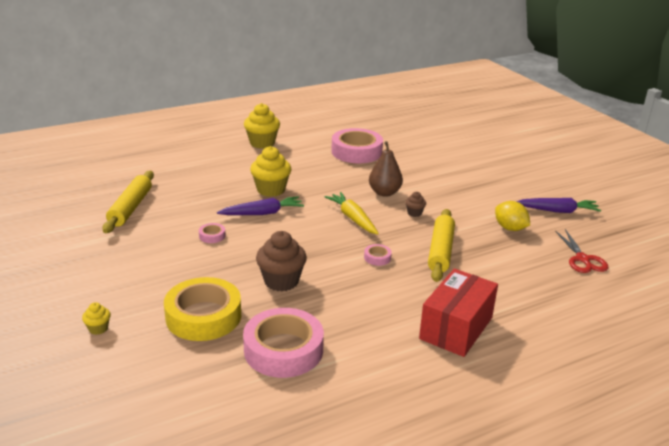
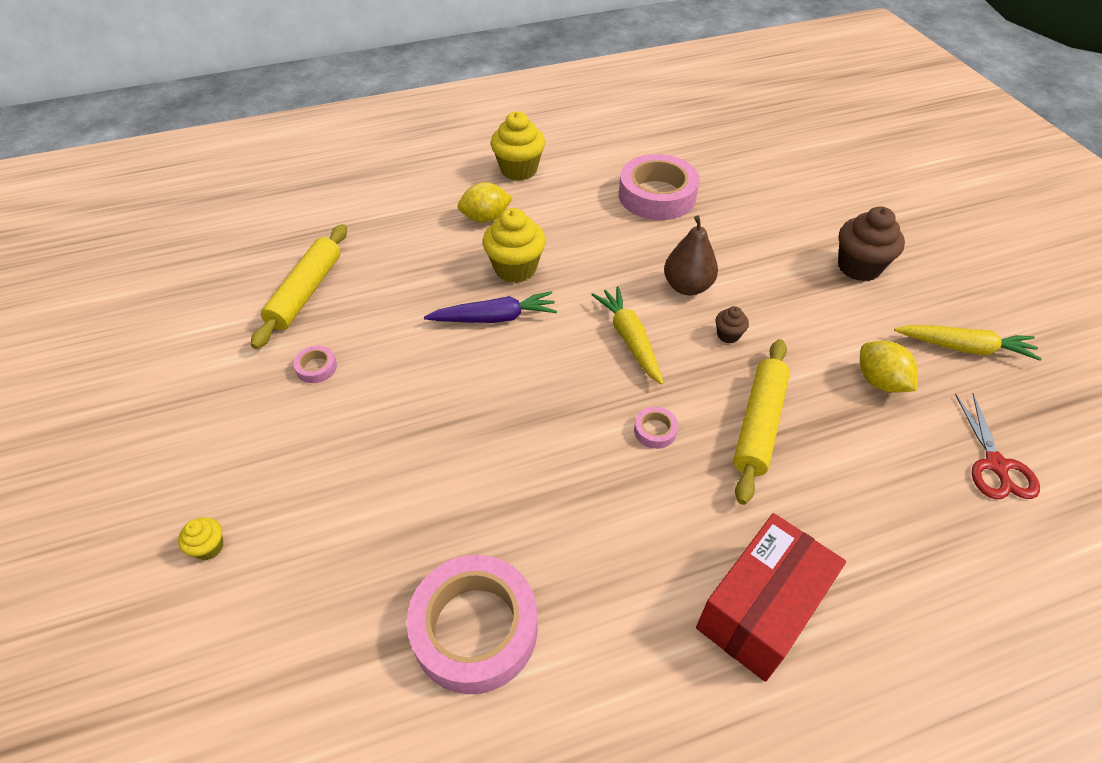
camera: 10 degrees right, 20 degrees up
yellow tape [164,277,241,341] -> none
pink tape [199,223,226,243] -> pink tape moved to [293,346,337,383]
brown cupcake [256,231,307,291] -> brown cupcake moved to [838,207,905,281]
purple carrot [516,198,601,213] -> yellow carrot [894,325,1042,361]
none -> yellow lemon [458,182,513,223]

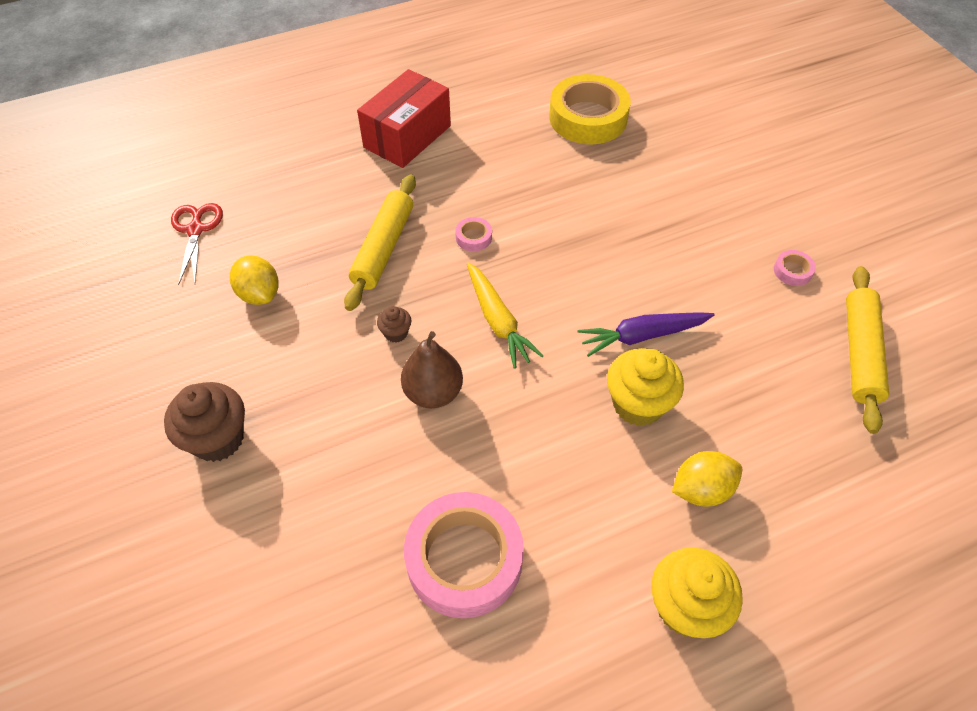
camera: 175 degrees right, 5 degrees up
yellow cupcake [178,517,224,560] -> none
pink tape [407,555,538,694] -> yellow tape [549,74,631,144]
yellow carrot [894,325,1042,361] -> none

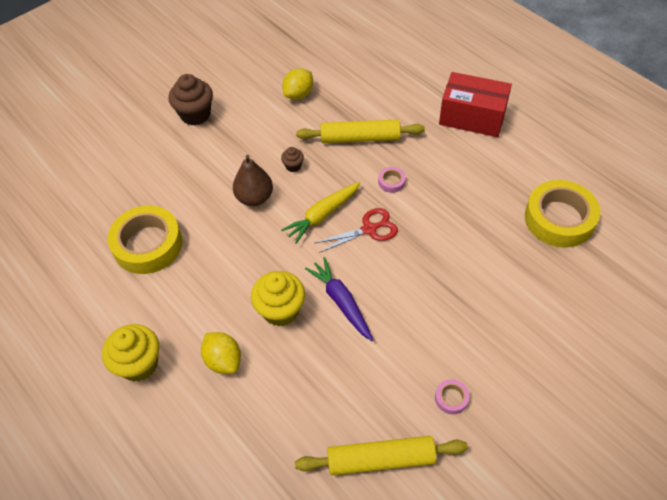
camera: 75 degrees right, 0 degrees up
red scissors [171,203,223,285] -> red scissors moved to [315,208,398,253]
pink tape [404,492,524,618] -> yellow tape [108,205,183,274]

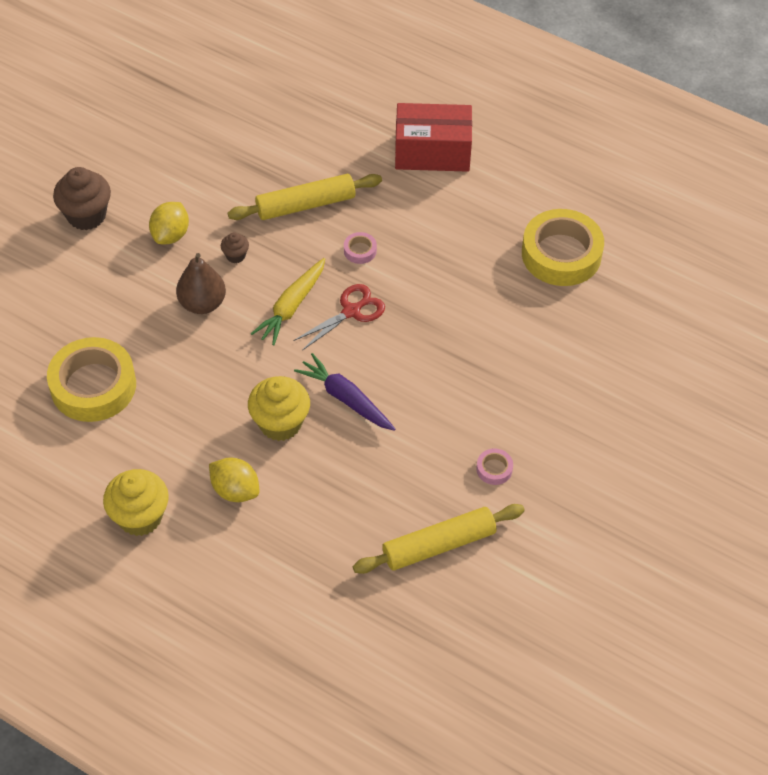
camera: 20 degrees left, 0 degrees up
yellow lemon [282,68,313,100] -> yellow lemon moved to [149,202,189,244]

